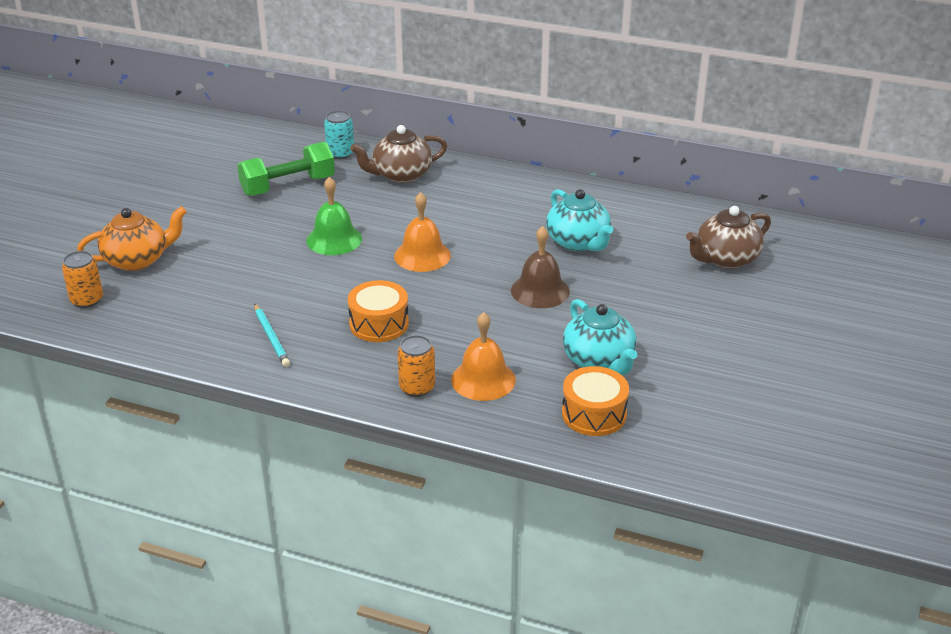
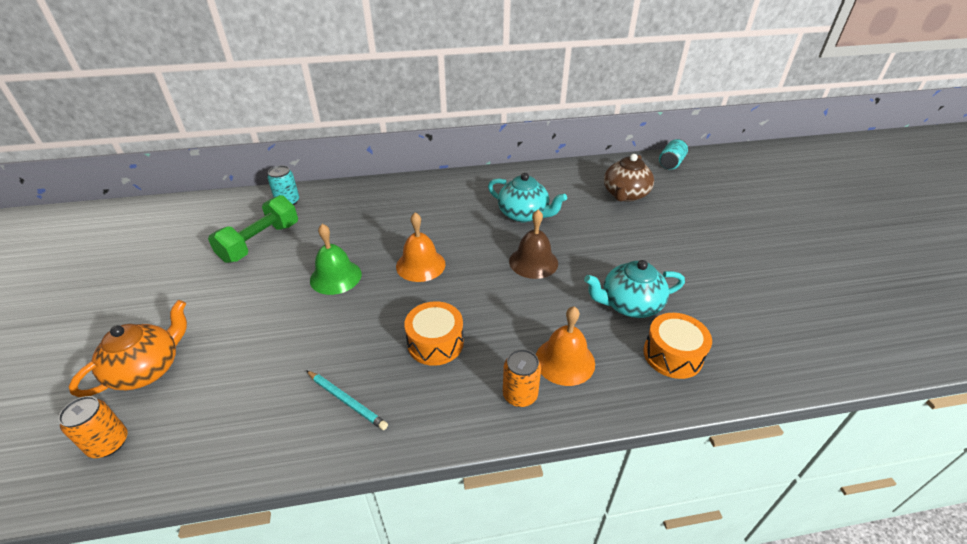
camera: 30 degrees left, 5 degrees up
brown teapot [350,125,447,183] -> none
turquoise teapot [563,299,637,375] -> turquoise teapot turned 135 degrees clockwise [584,260,685,318]
none -> turquoise can [659,139,688,170]

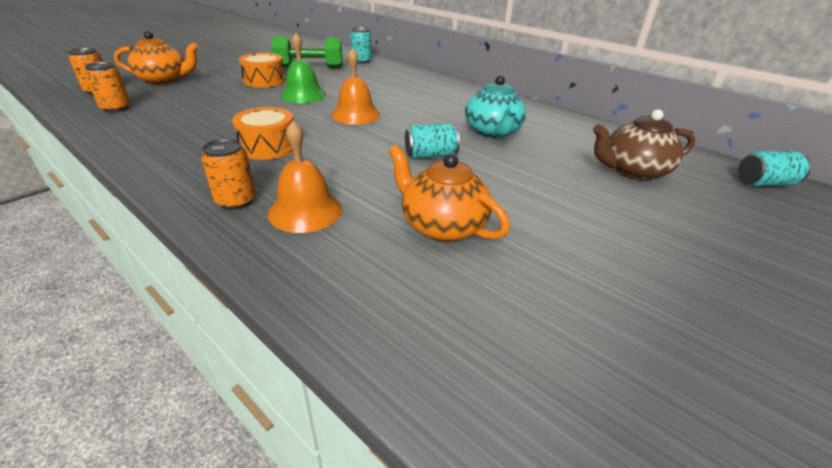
camera: 50 degrees right, 5 degrees down
turquoise pencil [306,370,388,430] -> none
brown bell [509,210,558,279] -> turquoise can [405,123,460,159]
turquoise teapot [584,260,685,318] -> orange teapot [389,145,510,242]
orange drum [643,313,712,379] -> orange drum moved to [239,53,285,88]
none -> orange can [85,62,131,113]

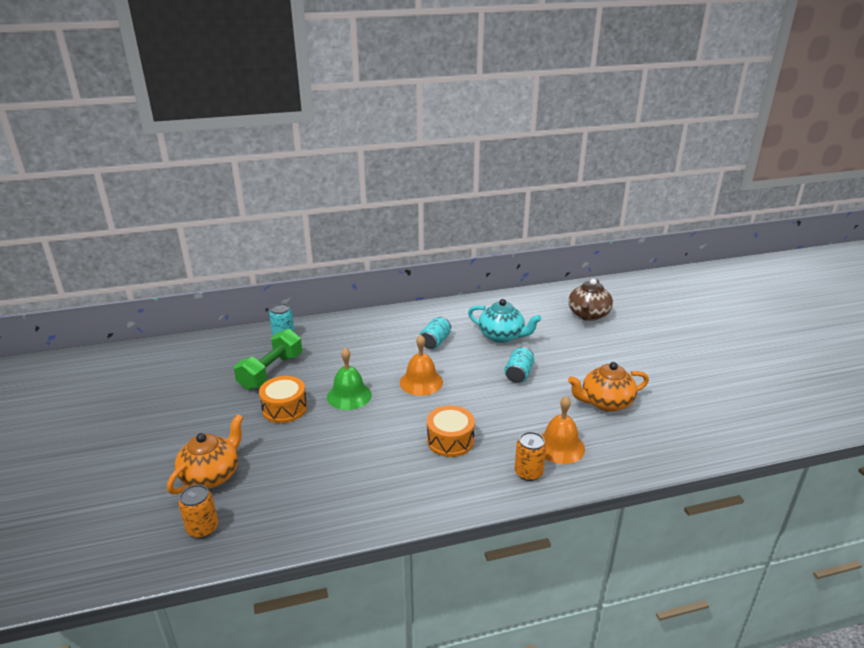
camera: 55 degrees left, 5 degrees down
orange can [85,62,131,113] -> none
turquoise can [738,151,812,186] -> turquoise can moved to [419,317,451,349]

